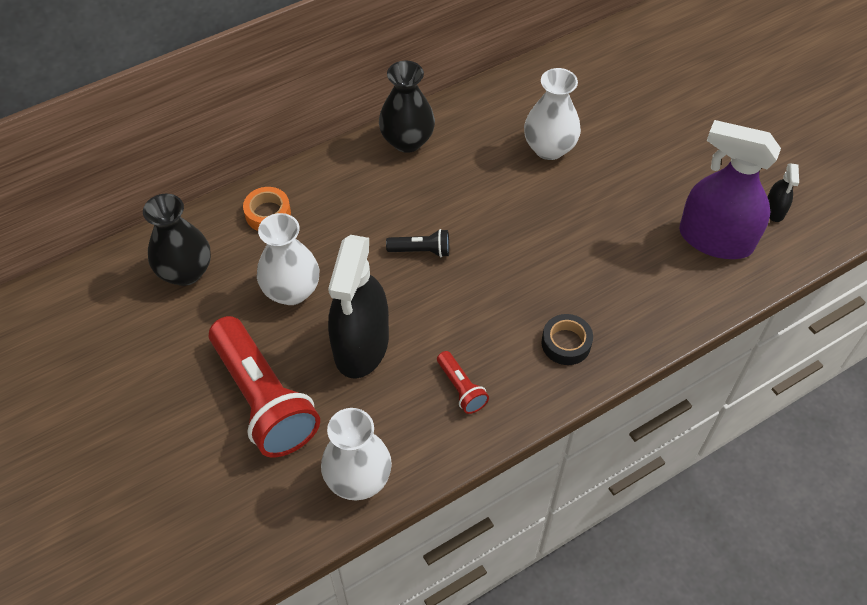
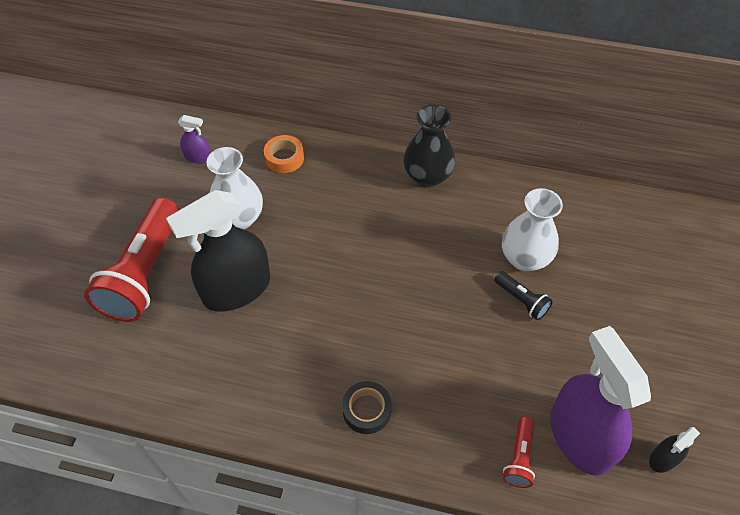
camera: 45 degrees right, 0 degrees up
black vase [143,194,211,286] -> purple spray bottle [178,115,211,164]
white vase [321,408,392,500] -> none
black flashlight [386,229,449,257] -> black flashlight moved to [494,271,553,320]
red flashlight [437,351,489,414] -> red flashlight moved to [503,416,535,488]

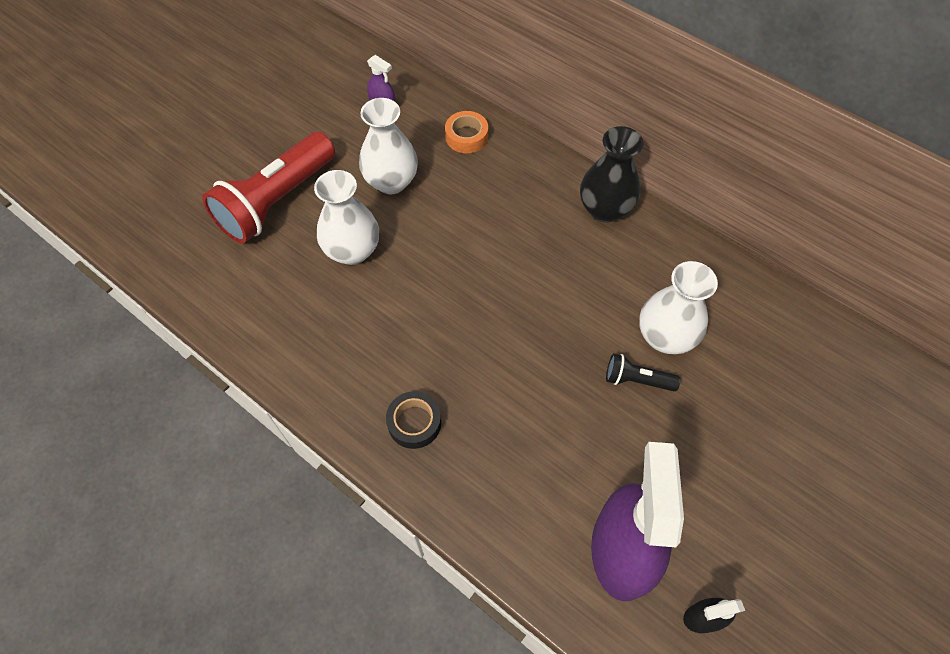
camera: 25 degrees right, 5 degrees up
black spray bottle [166,190,270,312] -> white vase [314,170,379,265]
black flashlight [494,271,553,320] -> black flashlight turned 120 degrees clockwise [606,353,680,391]
red flashlight [503,416,535,488] -> none

